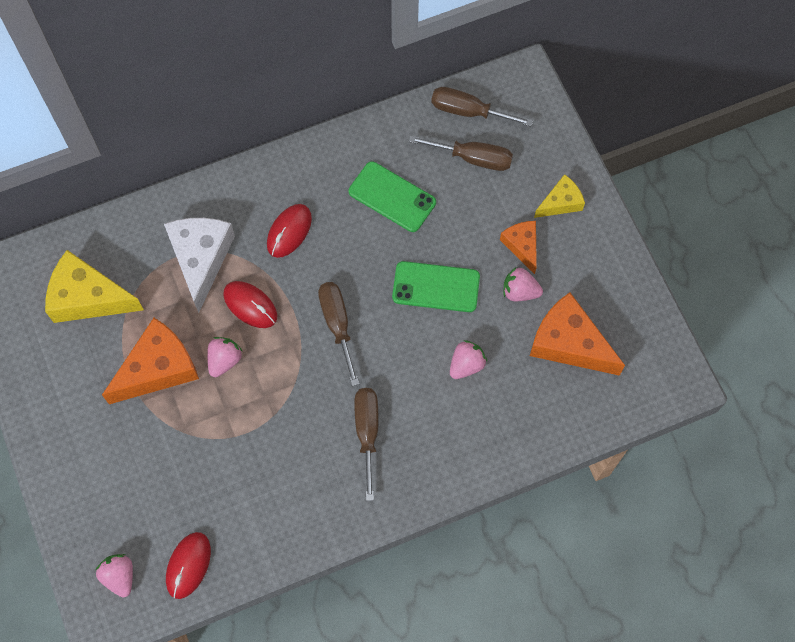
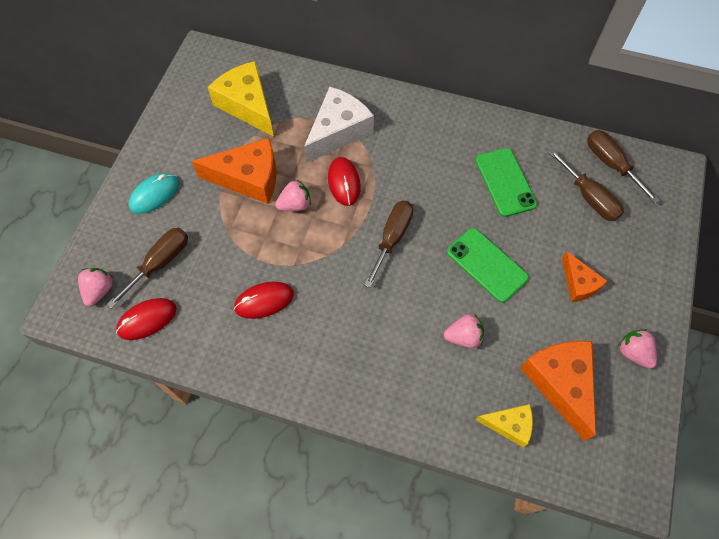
camera: 40 degrees right, 5 degrees down
red mouse [267,204,312,258] -> red mouse moved to [234,282,294,319]
brown screwdriver [354,388,378,501] -> brown screwdriver moved to [107,228,188,308]
orange cheese [500,221,537,274] -> orange cheese turned 135 degrees clockwise [562,252,607,302]
pink strawberry [503,267,543,301] -> pink strawberry moved to [618,329,657,369]
yellow cheese [534,174,585,218] -> yellow cheese moved to [476,404,533,447]
none -> turquoise mouse [129,173,179,214]

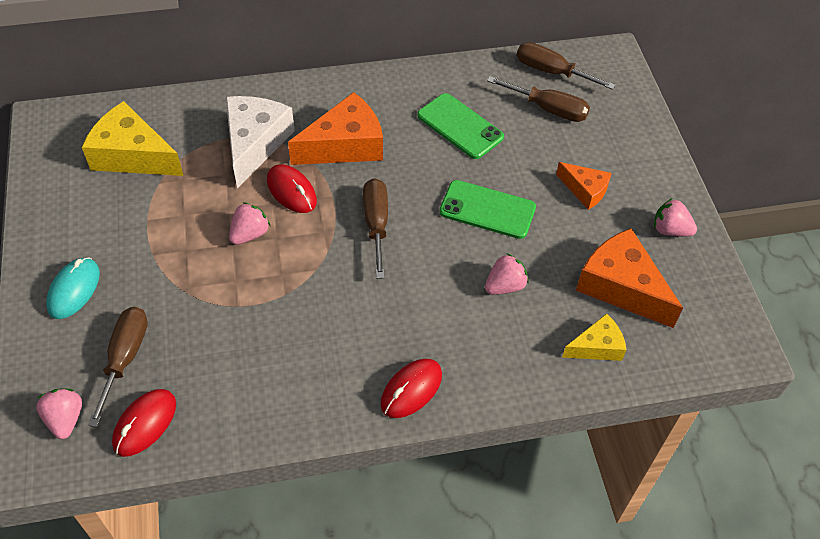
camera: 30 degrees left, 10 degrees down
orange cheese [192,138,277,204] -> orange cheese moved to [288,92,383,165]
red mouse [234,282,294,319] -> red mouse moved to [380,359,442,418]

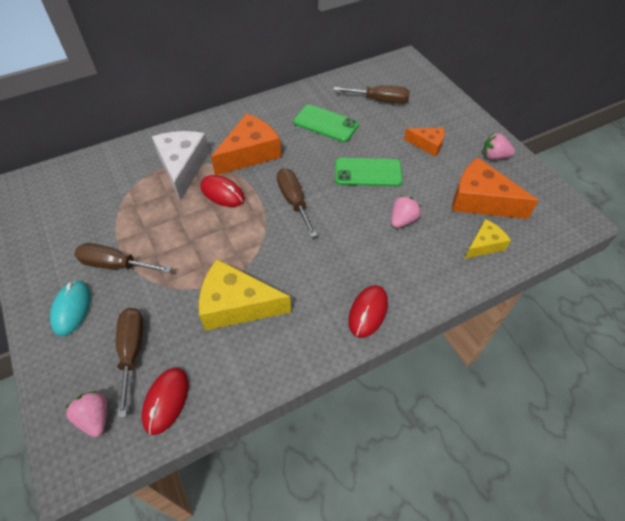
camera: 15 degrees left, 0 degrees up
yellow cheese [82,101,183,176] -> yellow cheese moved to [199,259,291,331]
pink strawberry [229,202,270,245] -> none
brown screwdriver [517,42,615,90] -> brown screwdriver moved to [75,243,172,273]

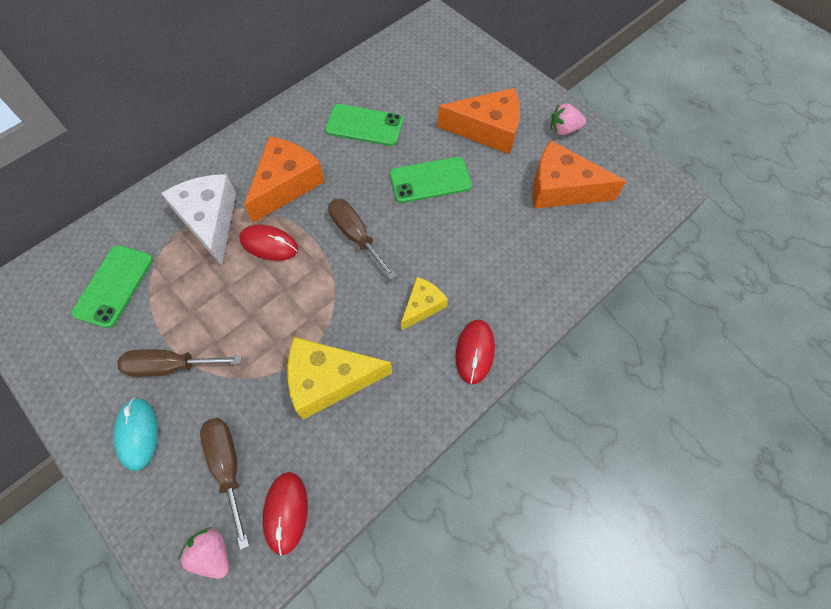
camera: 15 degrees left, 10 degrees up
brown screwdriver [334,85,410,104] -> none
pink strawberry [391,195,421,228] -> none
orange cheese [404,128,445,157] -> orange cheese [438,88,520,154], size x1.77
yellow cheese [465,219,511,259] -> yellow cheese moved to [401,277,448,330]
none -> green phone [71,245,153,328]

